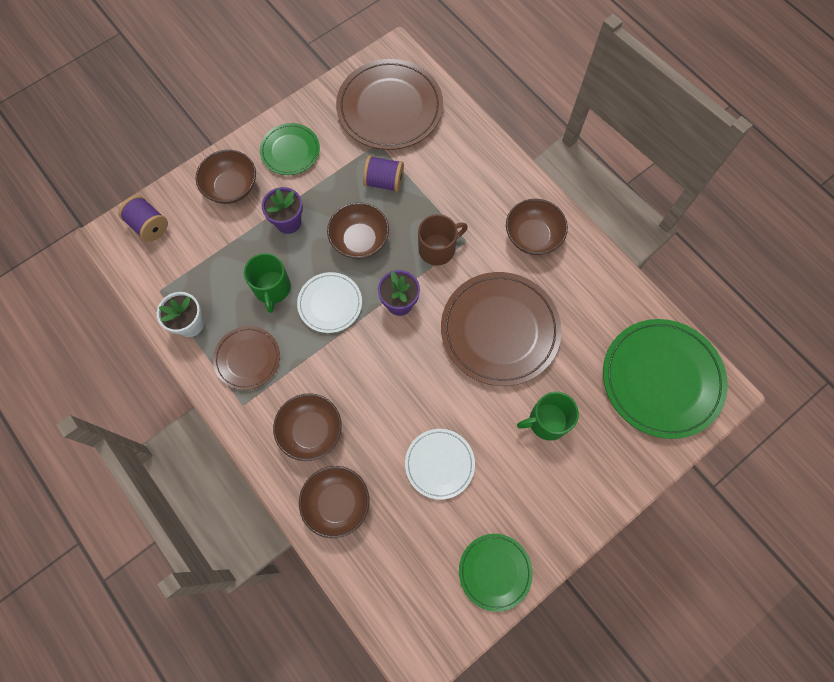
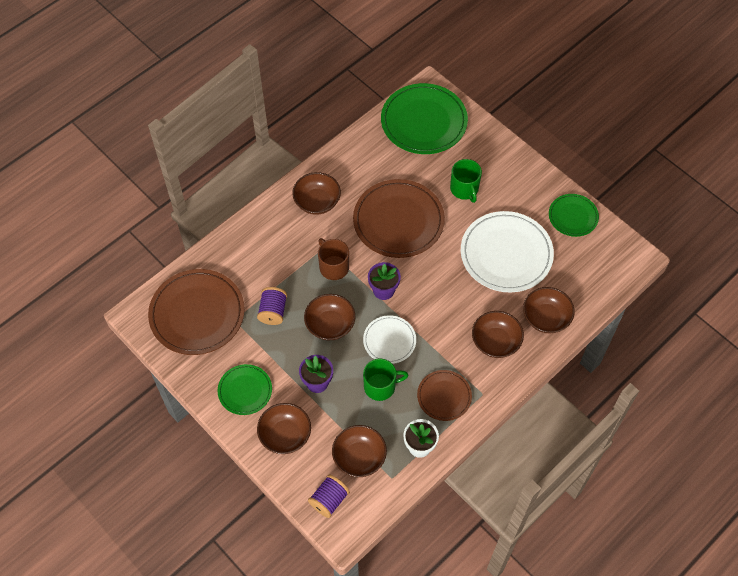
camera: 95 degrees left, 10 degrees down
white plate [405,429,475,500] -> white plate [461,211,554,292], size x1.82
none -> brown bowl [332,425,387,477]

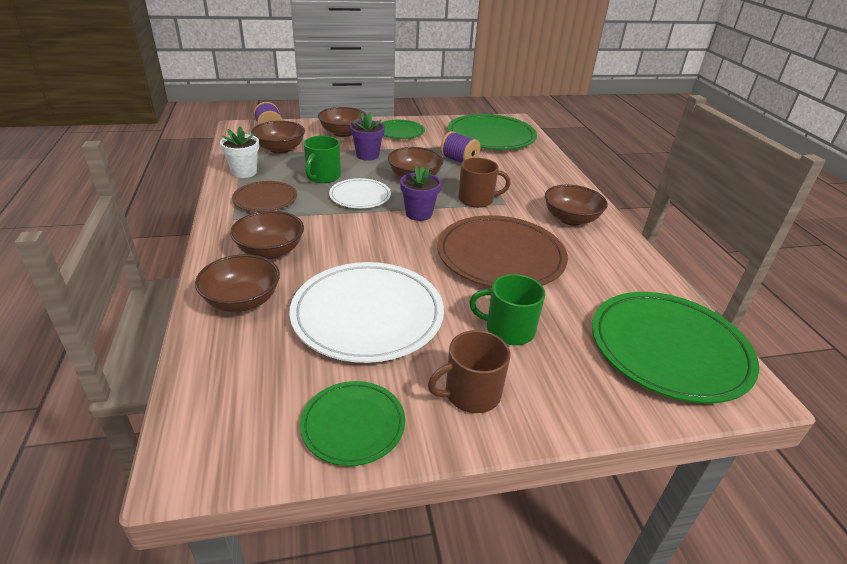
camera: 120 degrees right, 25 degrees down
brown plate [148,269,245,355] -> green plate [448,114,537,150]
none -> brown mug [428,330,510,413]

